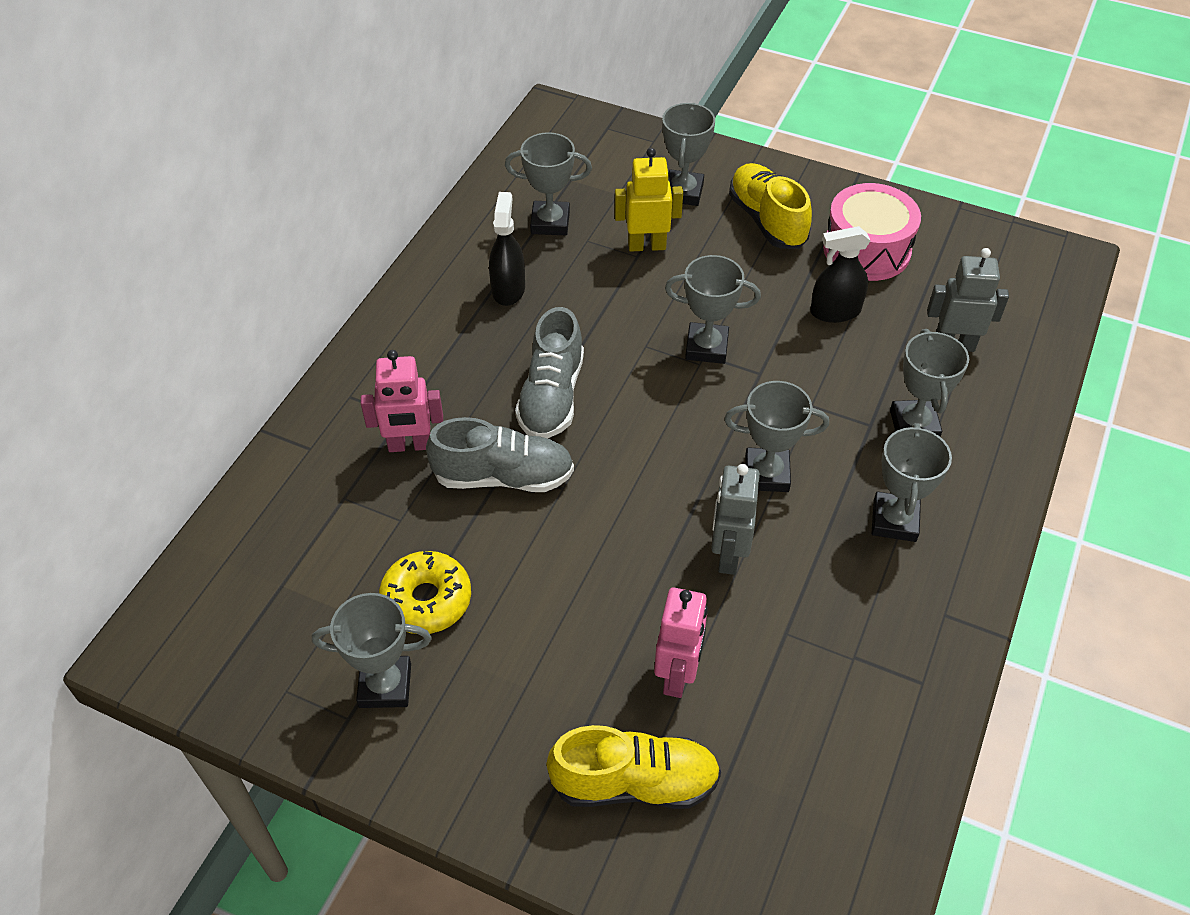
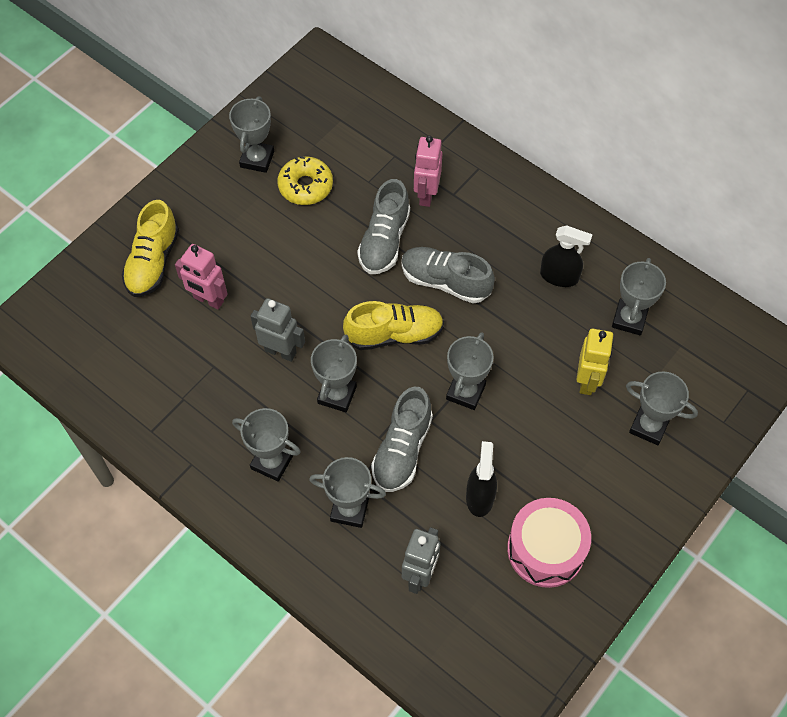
camera: 105 degrees right, 10 degrees up
yellow shoe [729,163,812,249] -> yellow shoe moved to [343,301,444,350]
none -> grey shoe [371,387,433,492]

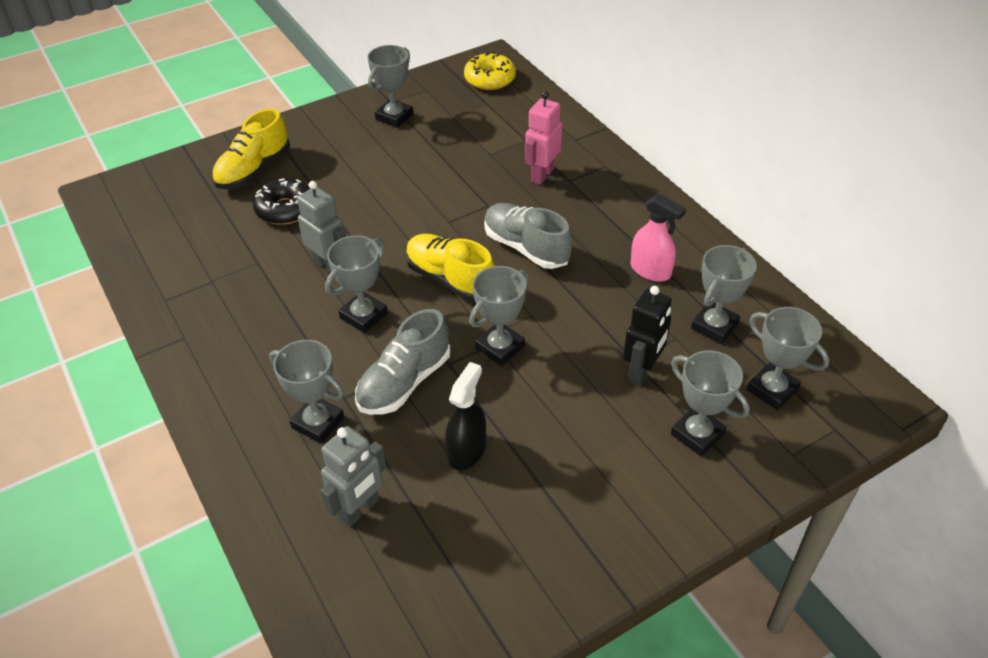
camera: 20 degrees right, 15 degrees down
pink robot [175,244,228,310] -> black donut [253,178,310,225]
grey trophy [232,408,301,482] -> grey trophy moved to [747,307,829,410]
yellow donut [277,156,333,205] -> yellow donut moved to [464,51,516,90]
yellow shoe [343,301,444,350] -> yellow shoe turned 150 degrees counterclockwise [406,234,495,301]
grey shoe [357,179,410,274] -> none
pink drum [507,498,591,588] -> none
black spray bottle [540,225,593,287] -> pink spray bottle [630,194,686,282]
yellow robot [576,329,614,395] -> black robot [623,286,672,386]

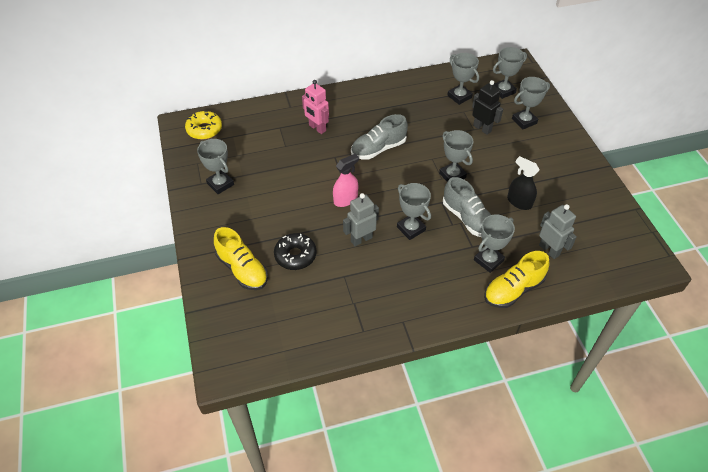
camera: 75 degrees left, 5 degrees up
yellow shoe [406,234,495,301] -> yellow shoe moved to [484,251,550,308]
pink spray bottle [630,194,686,282] -> pink spray bottle moved to [333,154,359,207]

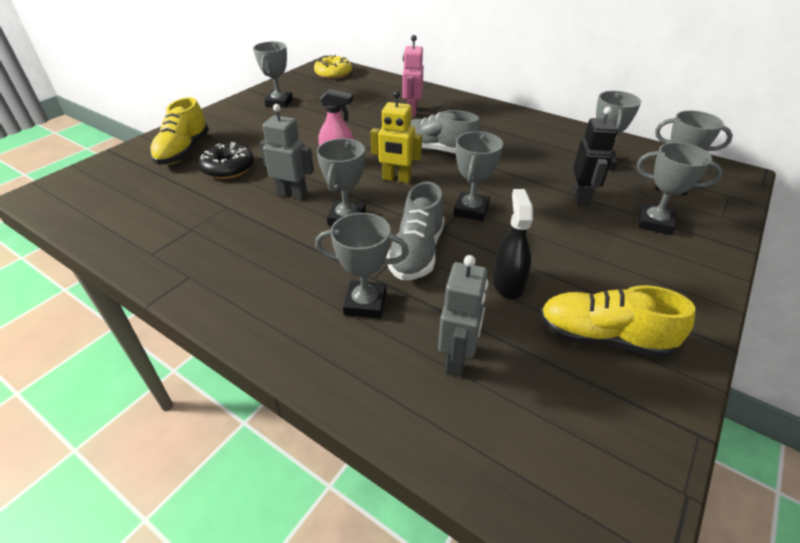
camera: 50 degrees right, 10 degrees down
yellow shoe [484,251,550,308] -> yellow shoe moved to [540,285,696,358]
none -> yellow robot [371,90,422,183]

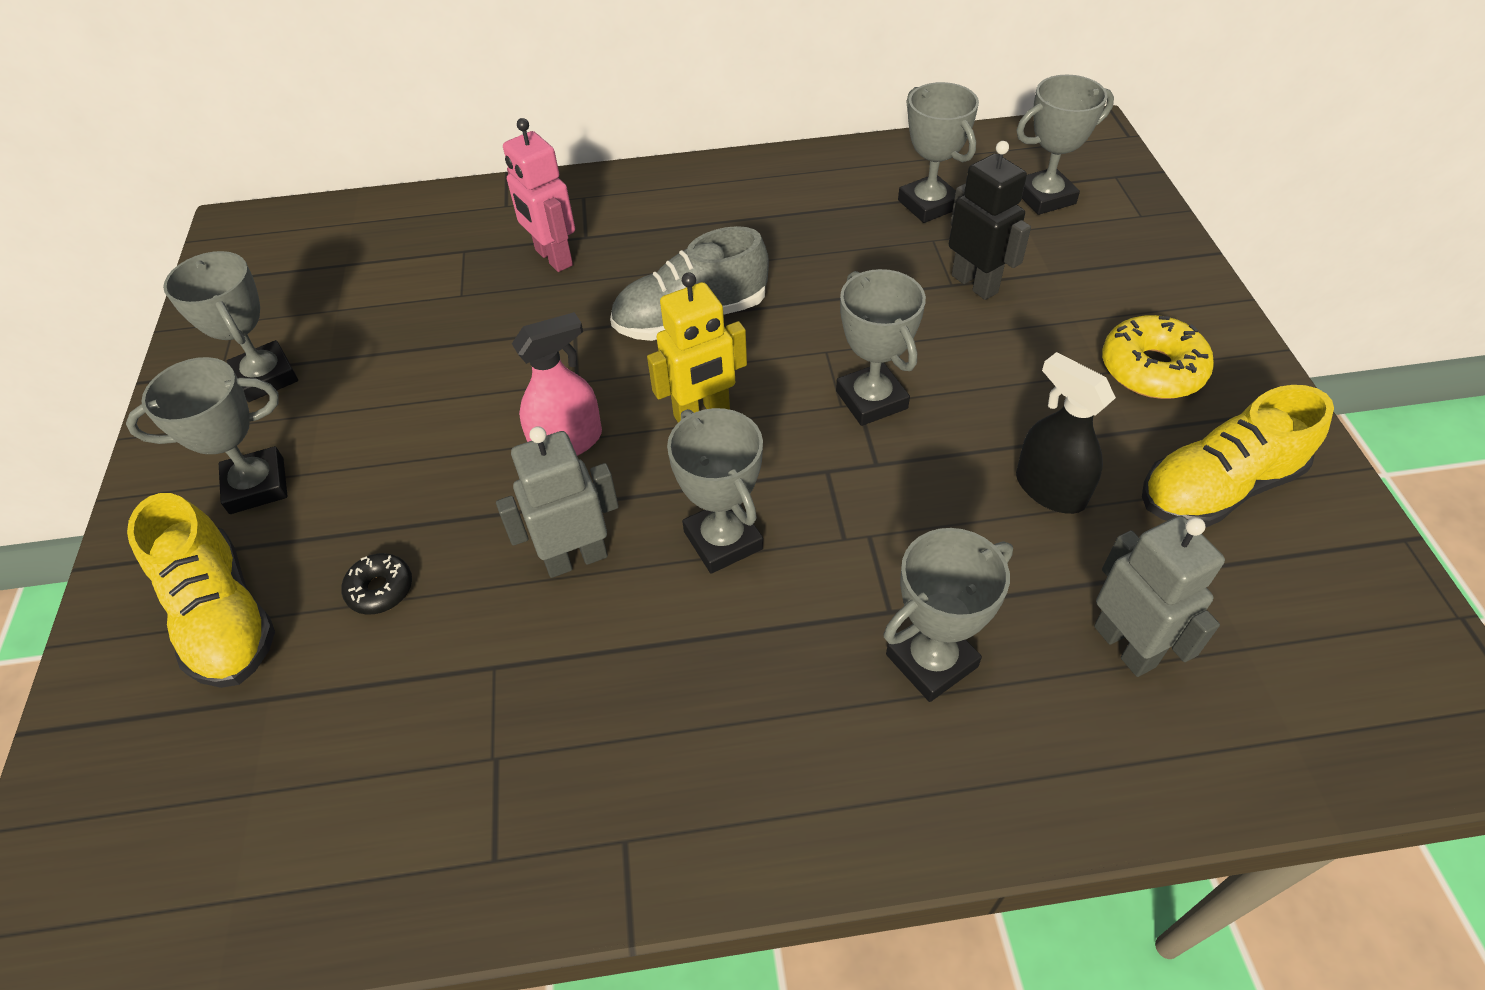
camera: 40 degrees left, 10 degrees up
black donut [199,142,254,179] -> black donut [342,553,412,615], size x0.56
yellow donut [314,55,352,79] -> yellow donut moved to [1102,315,1214,399]
grey shoe [386,182,445,280] -> none
grey trophy [637,142,723,235] -> grey trophy moved to [126,357,288,514]

